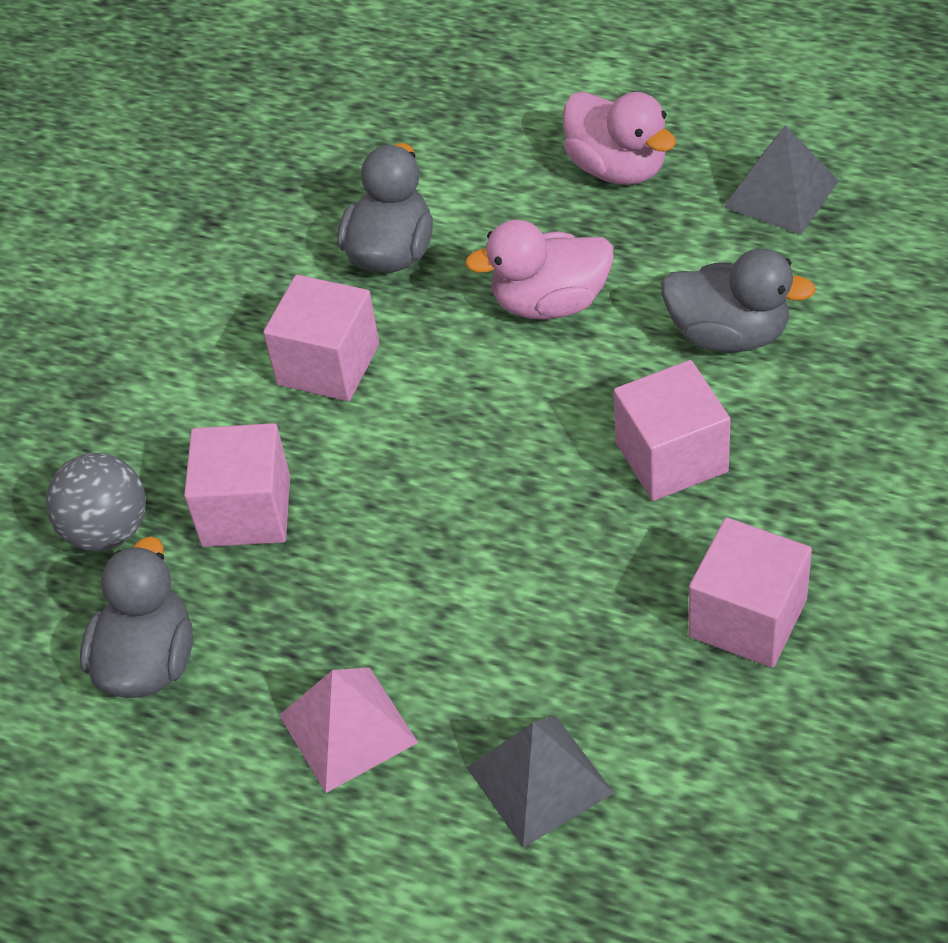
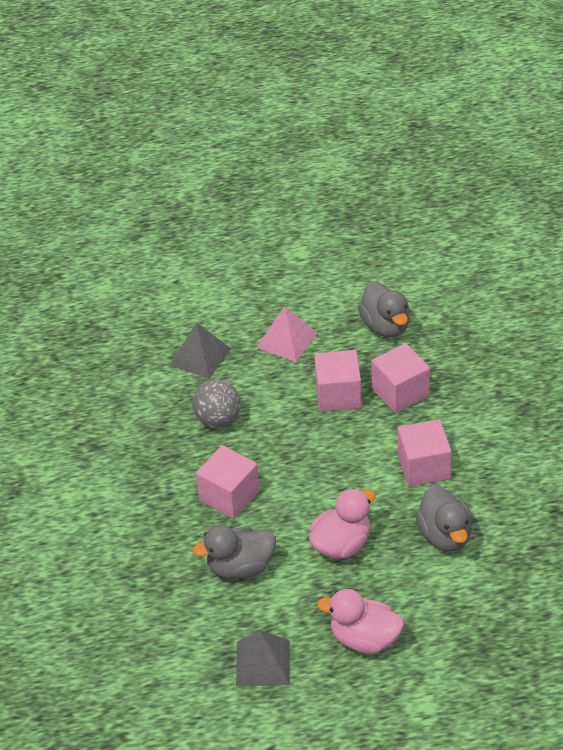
camera: 145 degrees right, 5 degrees down
grey ball [46,453,146,551] -> grey ball moved to [193,380,241,428]
pink cube [689,518,812,668] -> pink cube moved to [314,350,361,412]

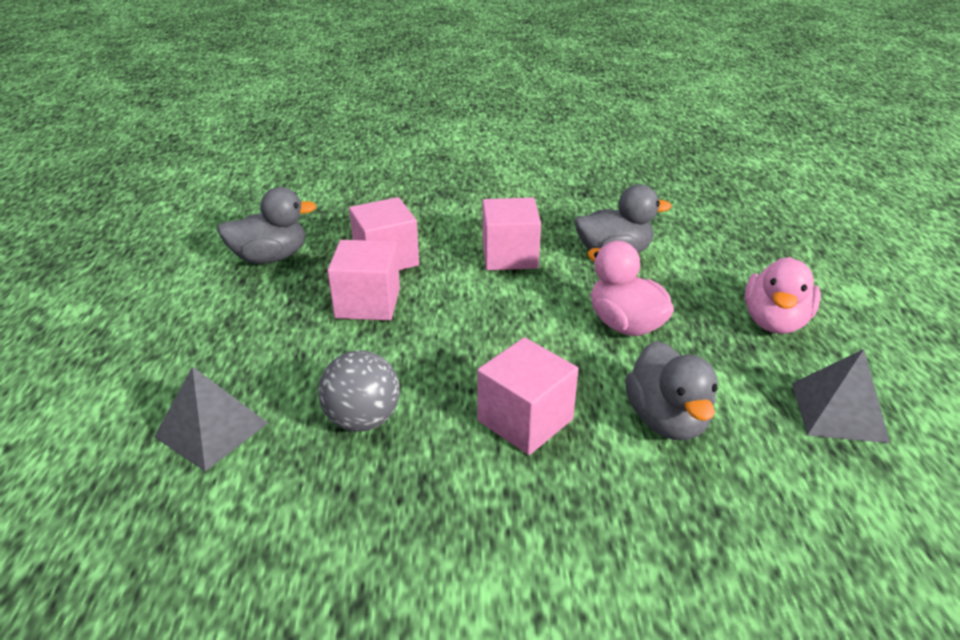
camera: 85 degrees left, 10 degrees down
pink pyramid [256,306,317,362] -> none

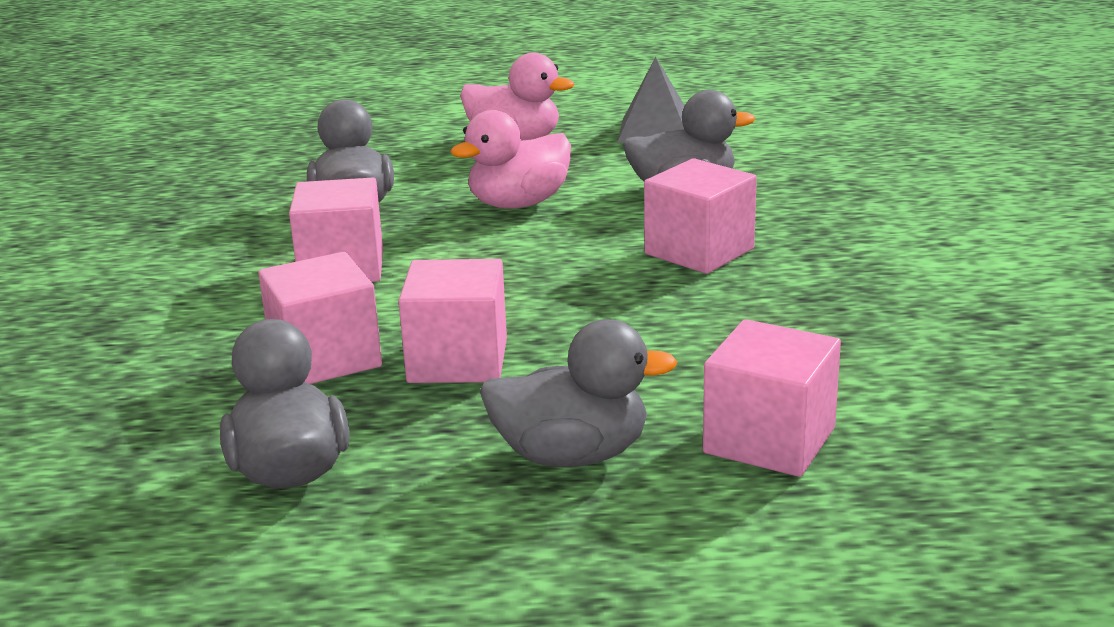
camera: 90 degrees left, 10 degrees down
grey pyramid [154,367,268,471] -> pink cube [703,319,841,477]
grey ball [318,350,400,431] -> none
none -> grey duck [479,319,678,467]

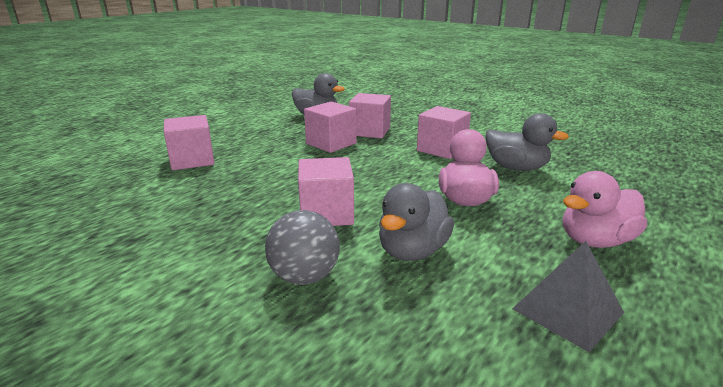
camera: 130 degrees right, 0 degrees up
grey duck [479,319,678,467] -> none
none -> grey ball [265,210,340,285]

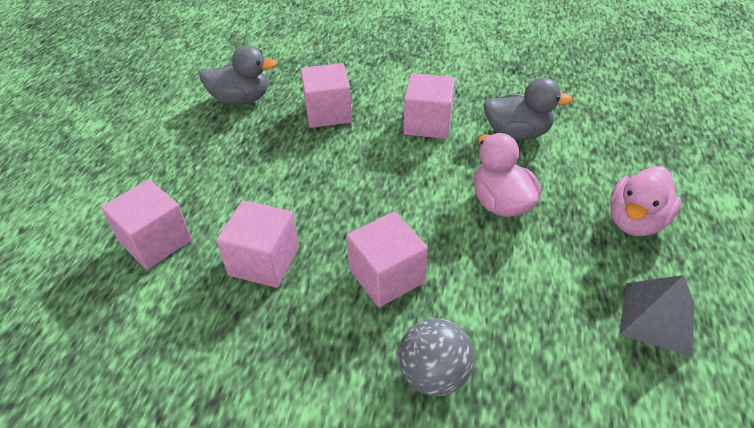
camera: 25 degrees left, 20 degrees up
pink cube [304,102,357,153] -> pink cube moved to [216,201,299,288]
grey duck [379,183,454,261] -> none

